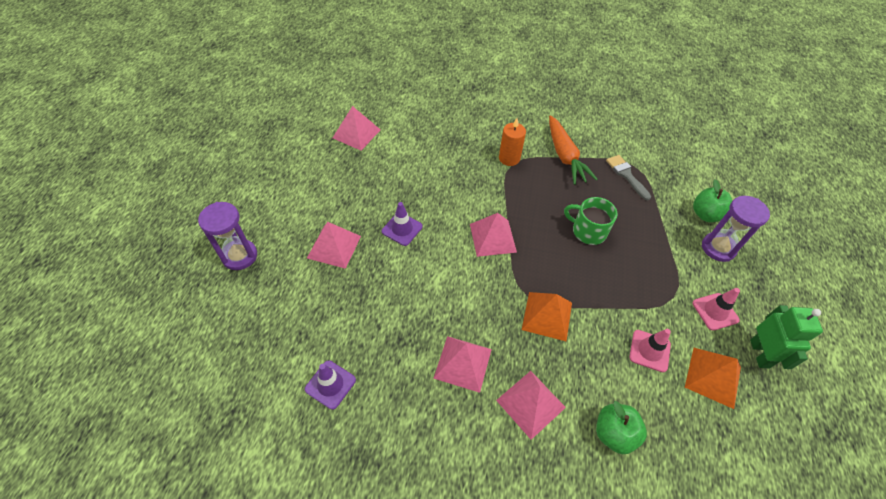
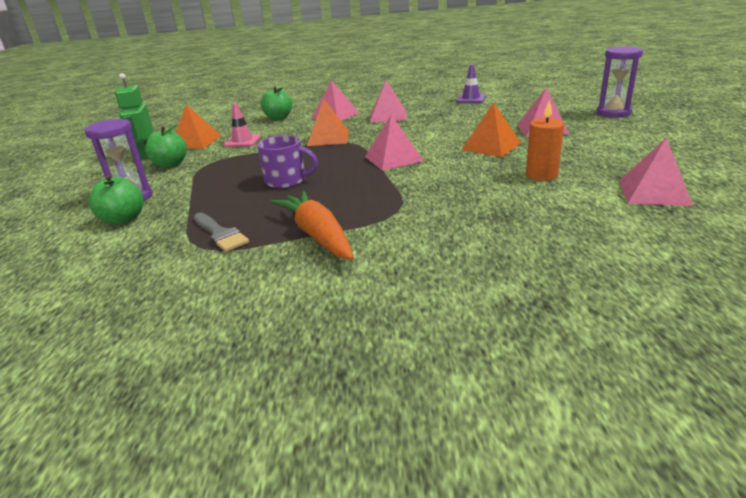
camera: 170 degrees right, 25 degrees down
purple traffic cone [382,202,423,246] -> orange pyramid [462,102,521,157]
orange candle [499,118,526,166] -> orange candle moved to [526,100,564,181]
green mug [564,197,617,245] -> purple mug [257,135,318,188]
pink traffic cone [692,288,740,331] -> green apple [145,124,187,167]

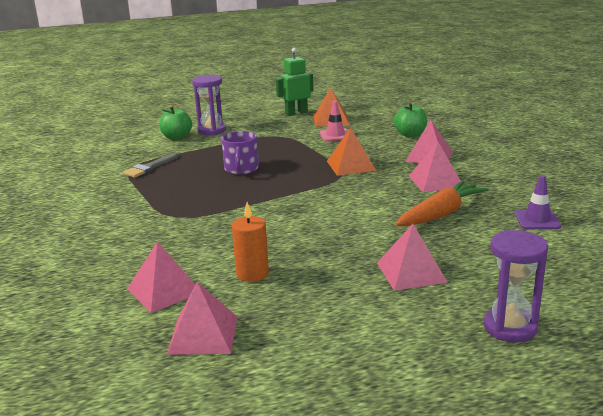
camera: 75 degrees right, 5 degrees down
green apple [145,124,187,167] -> none
orange carrot [270,191,354,260] -> orange carrot moved to [396,181,489,226]
pink pyramid [365,115,424,171] -> pink pyramid moved to [127,241,195,313]
orange pyramid [462,102,521,157] -> none

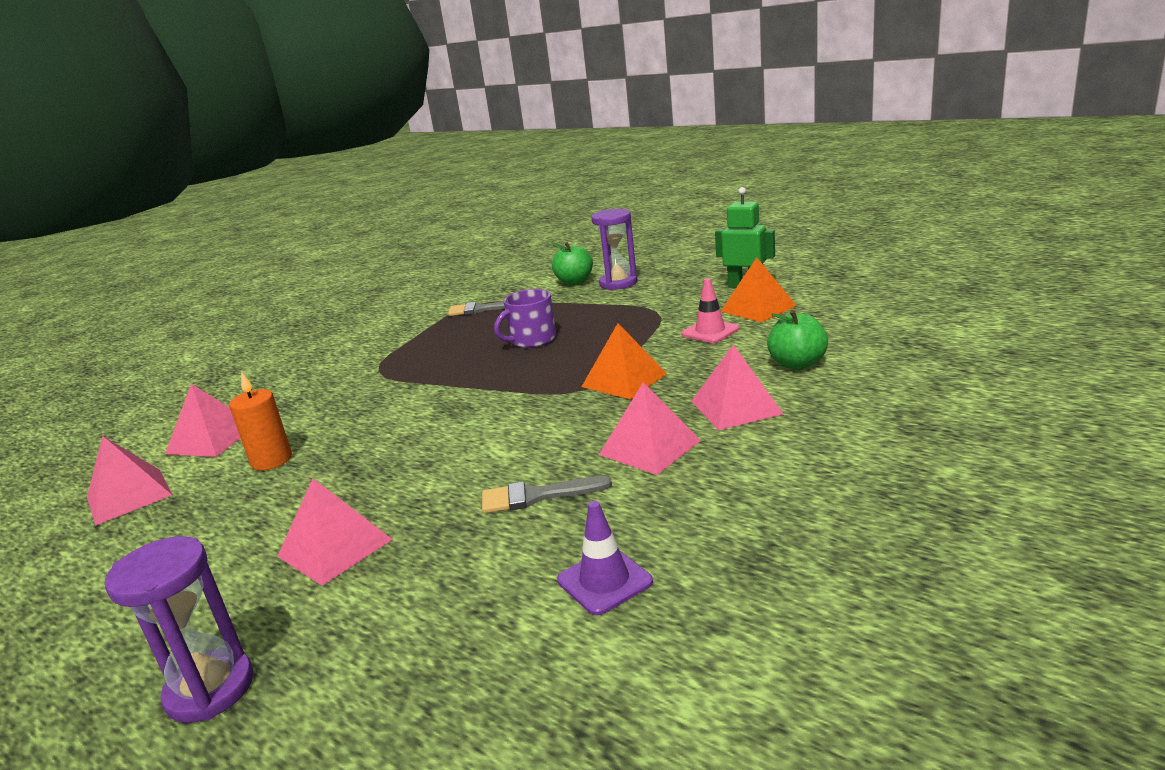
camera: 55 degrees right, 0 degrees up
orange carrot [396,181,489,226] -> grey brush [482,476,612,513]

